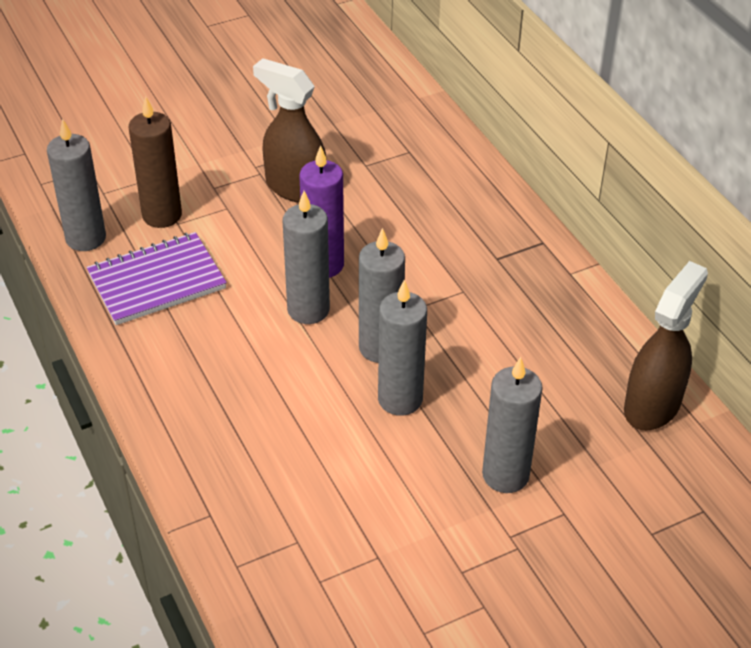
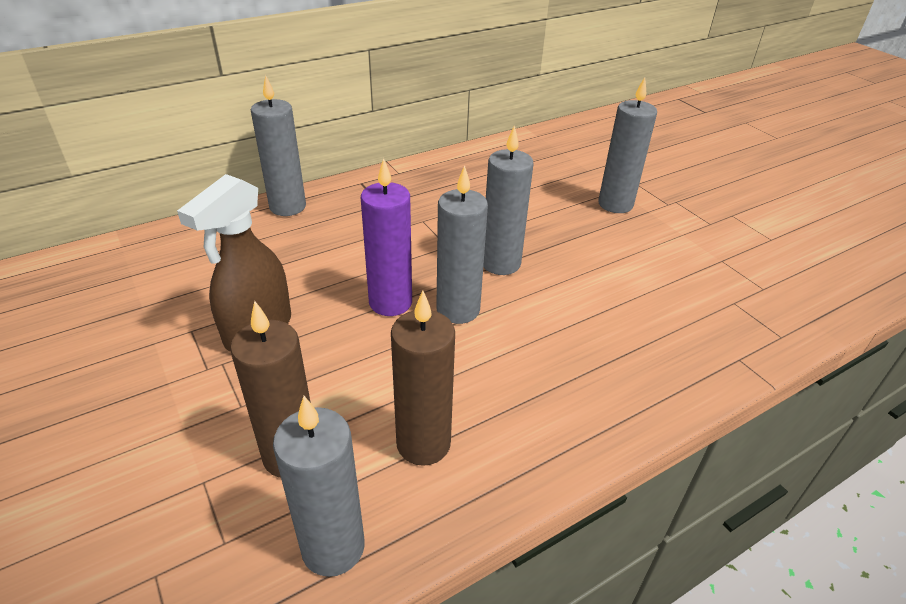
camera: 95 degrees left, 5 degrees down
purple notebook [87,232,227,325] -> brown candle [391,291,455,466]
grey candle [378,280,427,416] -> grey candle moved to [251,75,306,216]
brown spray bottle [624,261,708,431] -> none

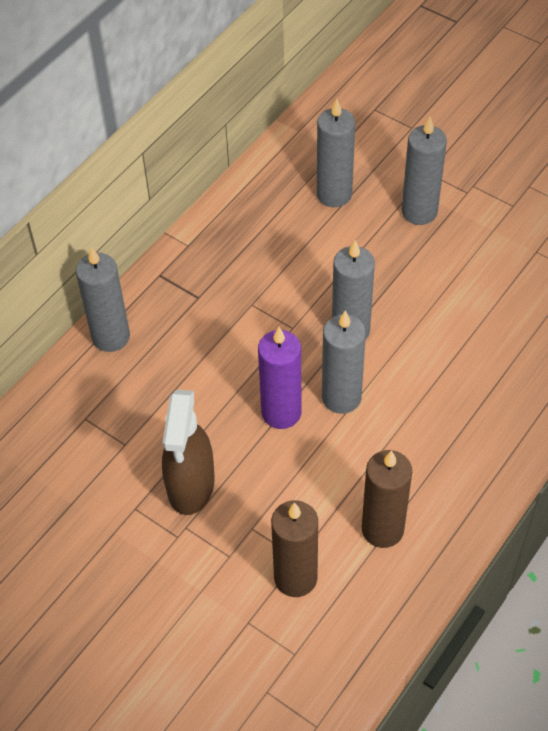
camera: 20 degrees left, 15 degrees up
grey candle [273,396,365,577] -> grey candle moved to [317,99,355,207]

